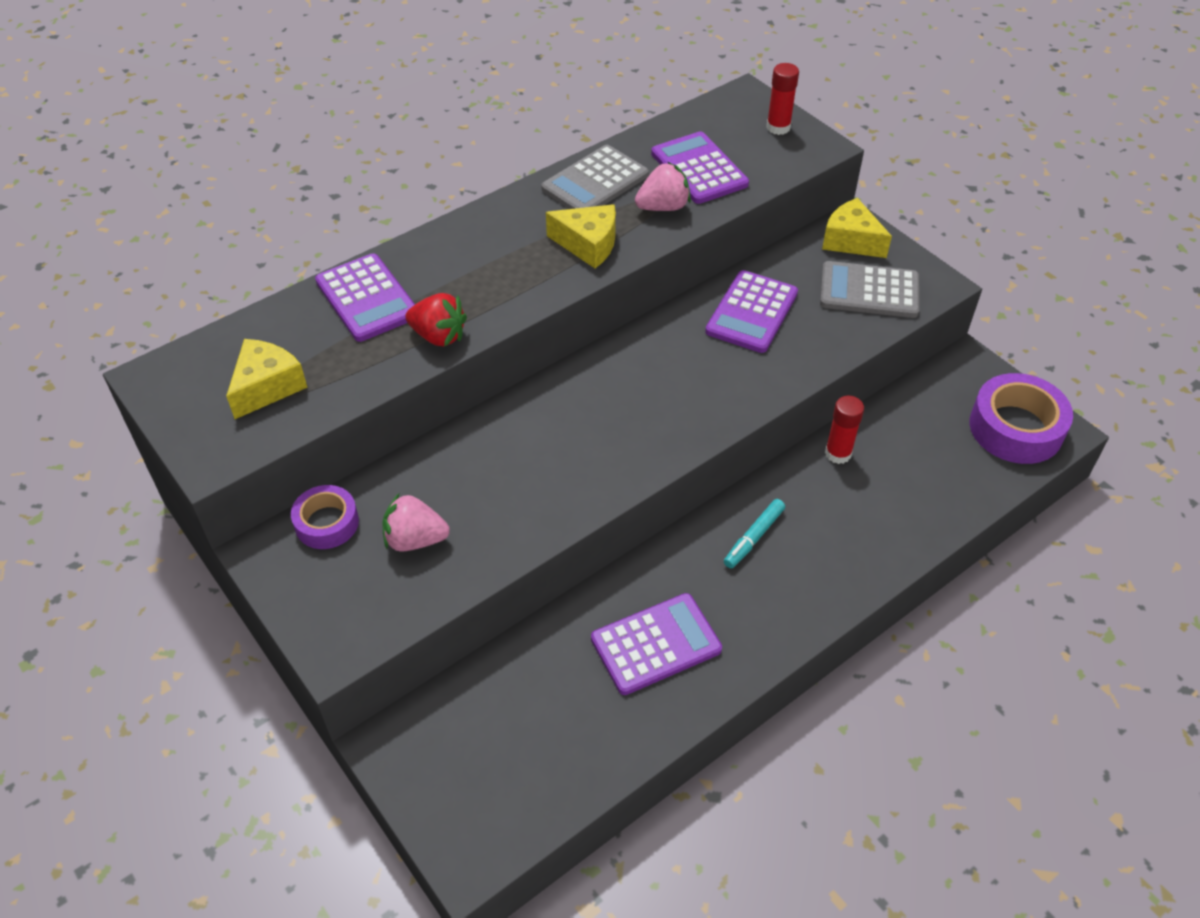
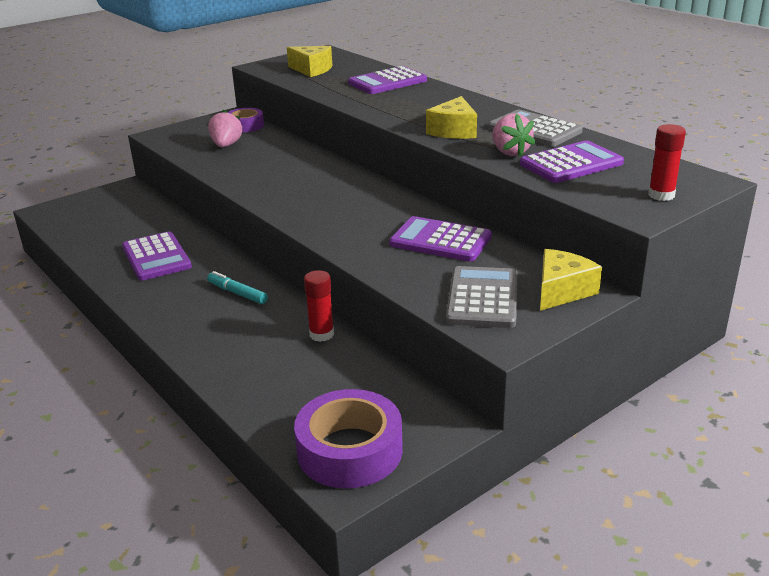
camera: 90 degrees right, 20 degrees down
red strawberry [405,293,467,347] -> none

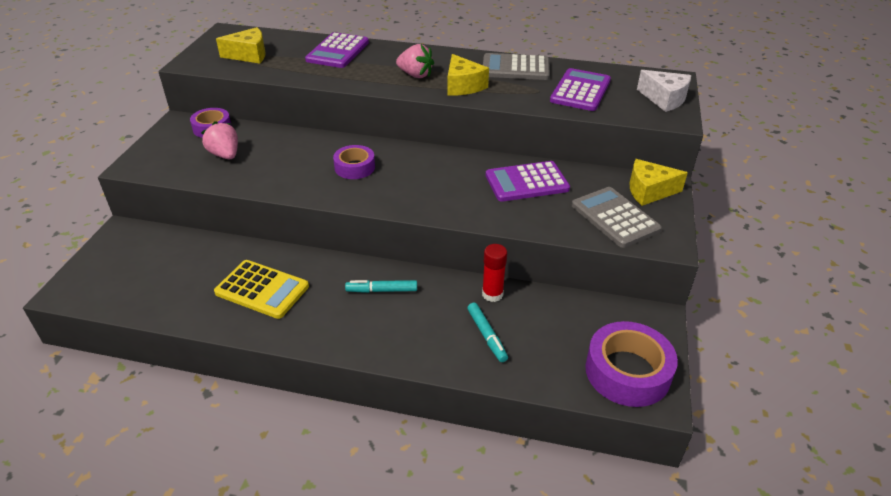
camera: 40 degrees left, 10 degrees up
purple calculator [122,231,192,281] -> yellow calculator [214,260,309,319]
pink strawberry [492,113,535,157] -> pink strawberry moved to [396,44,434,78]
yellow cheese [540,249,602,311] -> yellow cheese turned 90 degrees counterclockwise [630,159,688,206]
red glue stick [648,124,686,201] -> white cheese [637,70,691,112]
none -> purple tape [333,145,375,179]
none -> turquoise marker [467,303,508,362]

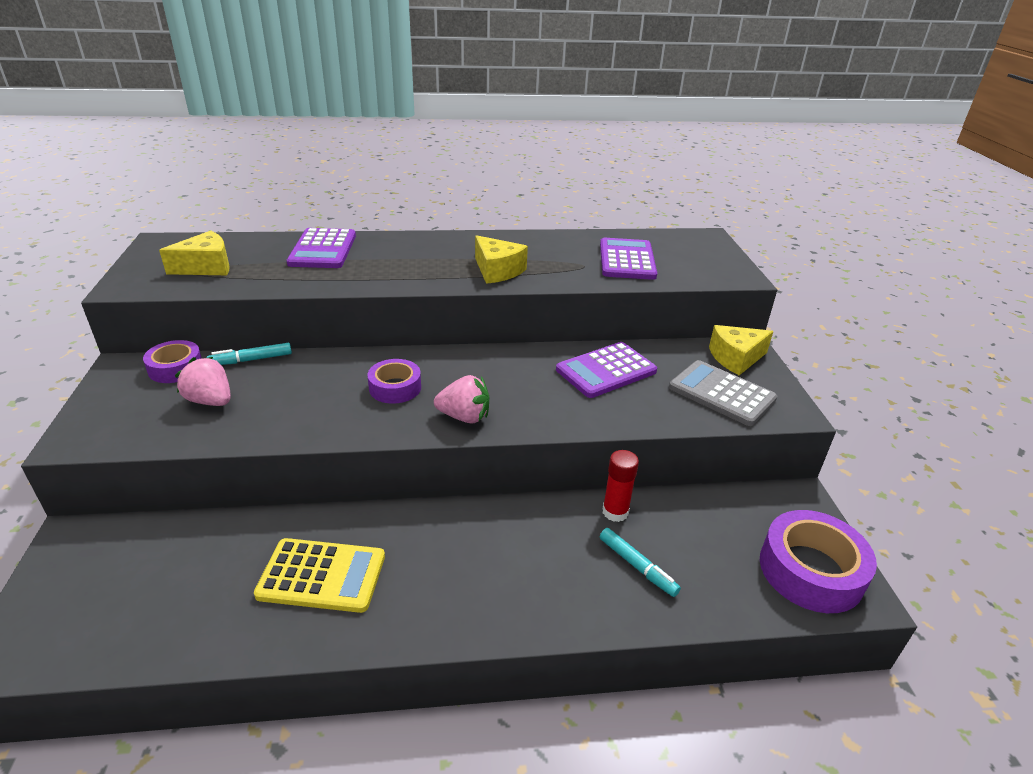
camera: 20 degrees left, 5 degrees down
turquoise marker [345,280,417,293] -> turquoise marker moved to [207,343,292,365]
pink strawberry [396,44,434,78] -> pink strawberry moved to [434,375,489,424]
grey calculator [483,53,550,80] -> none
white cheese [637,70,691,112] -> none

